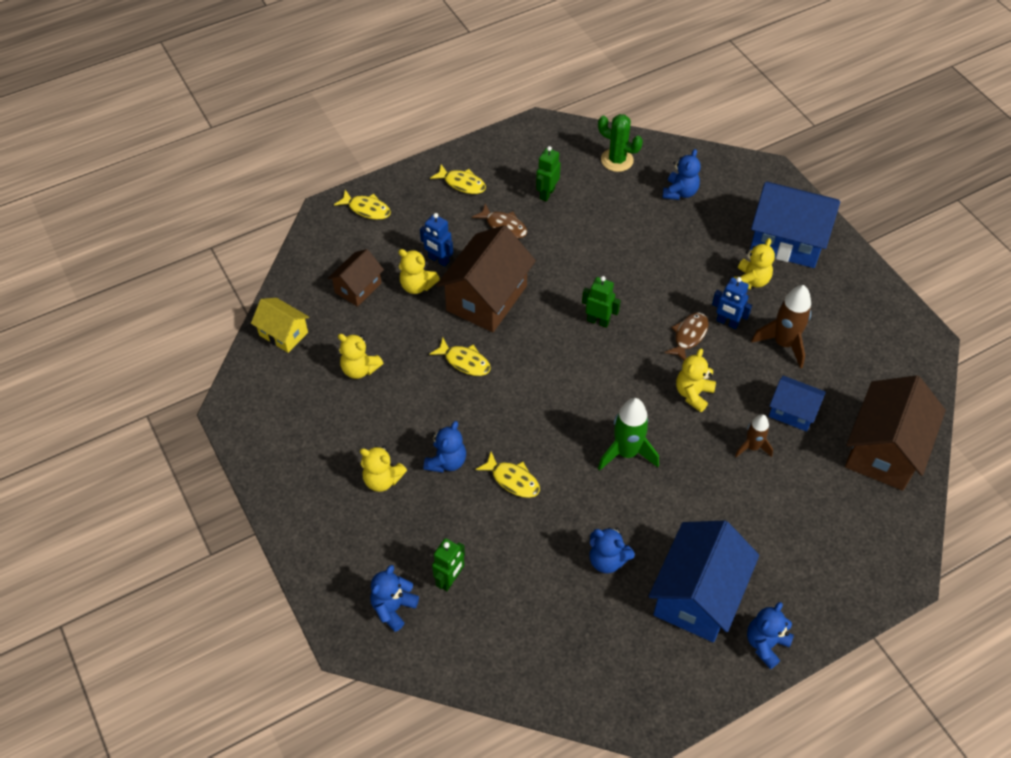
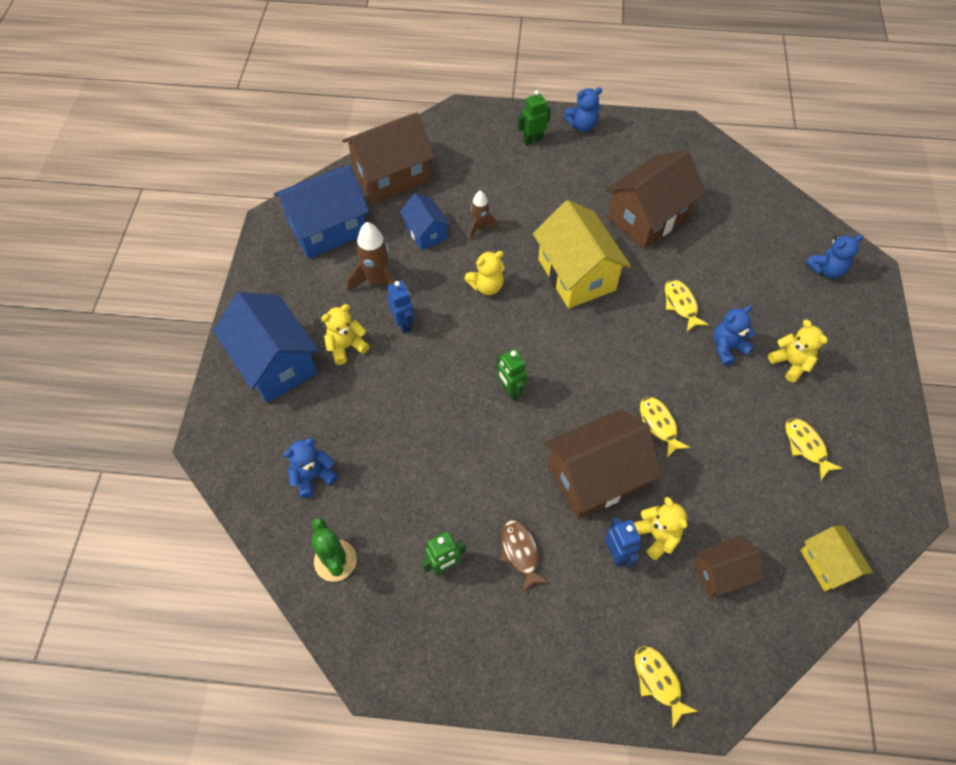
camera: 145 degrees left, 5 degrees up
yellow teddy bear [338,334,383,379] -> none
yellow fish [430,164,486,194] -> yellow fish moved to [785,418,843,480]
green robot [432,538,465,591] -> green robot moved to [517,90,551,145]
blue teddy bear [590,527,635,573] -> brown house [606,150,705,249]
green rocket [598,398,659,470] -> yellow house [533,200,631,309]
blue house [649,520,759,642] -> blue house moved to [274,166,369,259]
brown fish [664,312,709,360] -> none

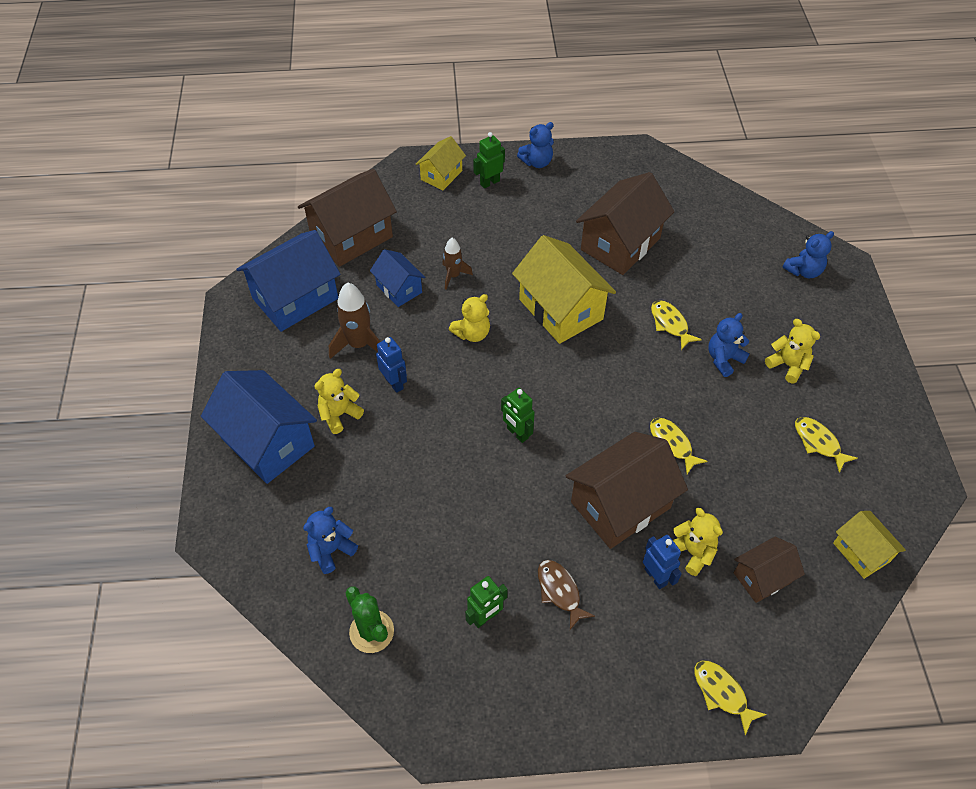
camera: 10 degrees left, 5 degrees down
none -> yellow house [416,136,466,190]

